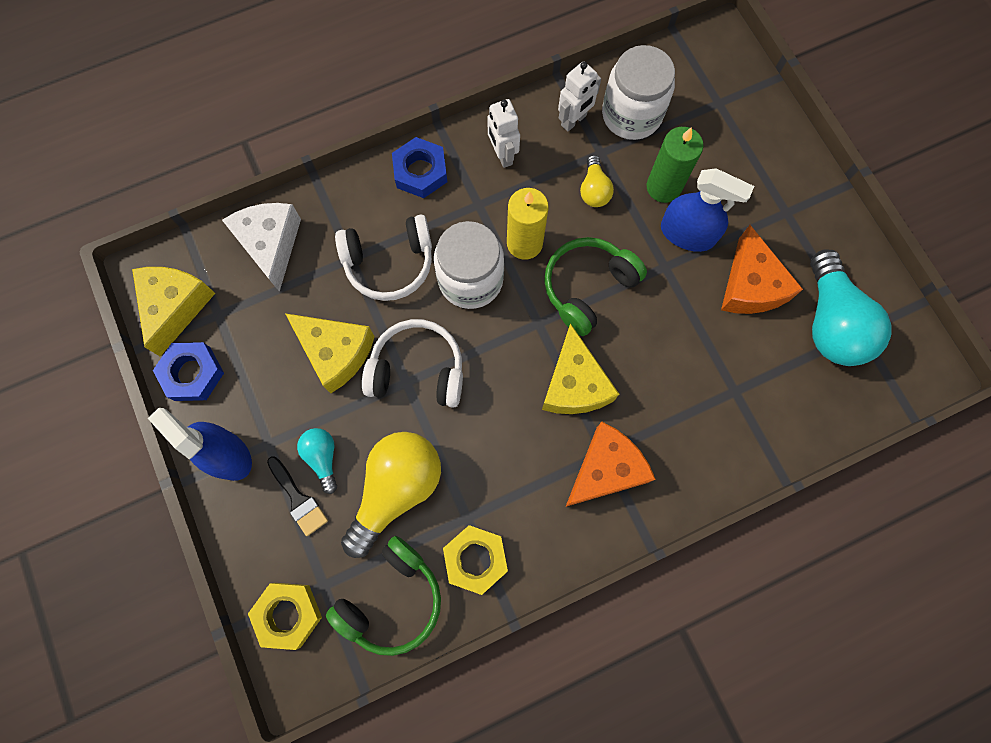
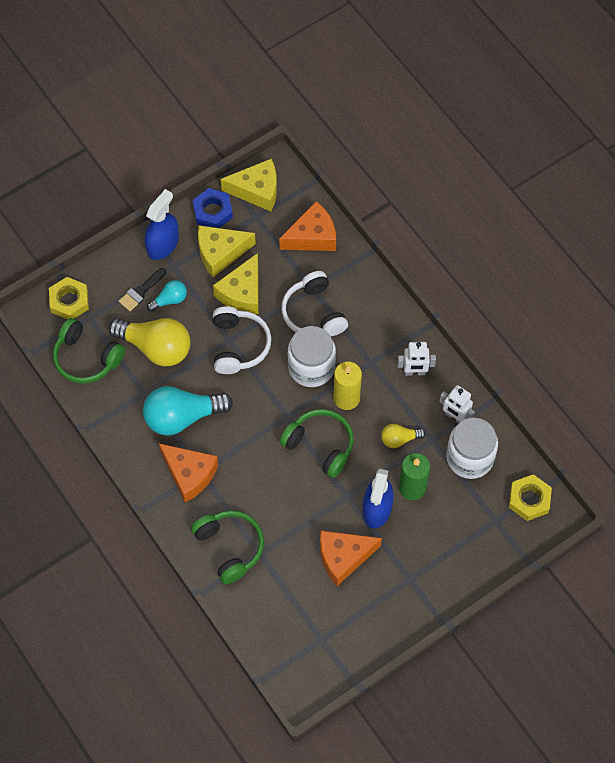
camera: 80 degrees right, 10 degrees down
white cheese [222,203,301,292] -> orange cheese [279,201,336,251]
blue nut [392,137,447,198] -> none
yellow nut [443,525,508,595] -> yellow nut moved to [509,474,552,521]
white robot [487,99,520,168] -> white robot turned 150 degrees counterclockwise [397,342,436,376]
yellow cheese [542,323,619,414] -> yellow cheese moved to [198,225,256,277]
turquoise light bulb [810,249,892,366] -> turquoise light bulb moved to [143,386,233,436]
none -> green headphones [191,510,264,584]

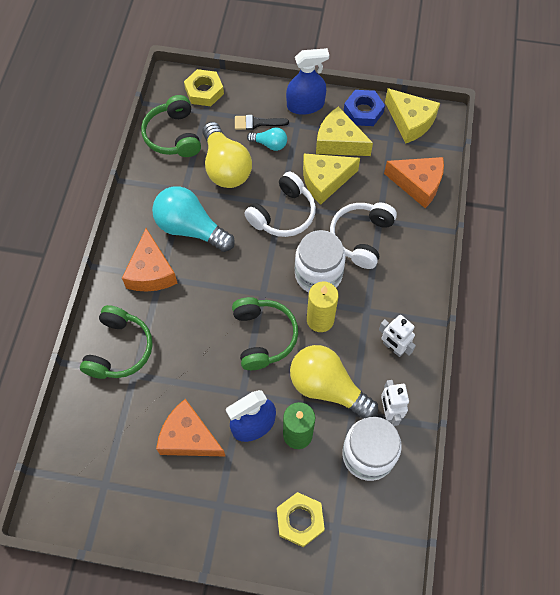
camera: 45 degrees right, 0 degrees up
yellow light bulb [381,424,426,448] -> yellow light bulb [290,345,378,419], size x2.00
yellow nut [509,474,552,521] -> yellow nut moved to [277,492,325,547]

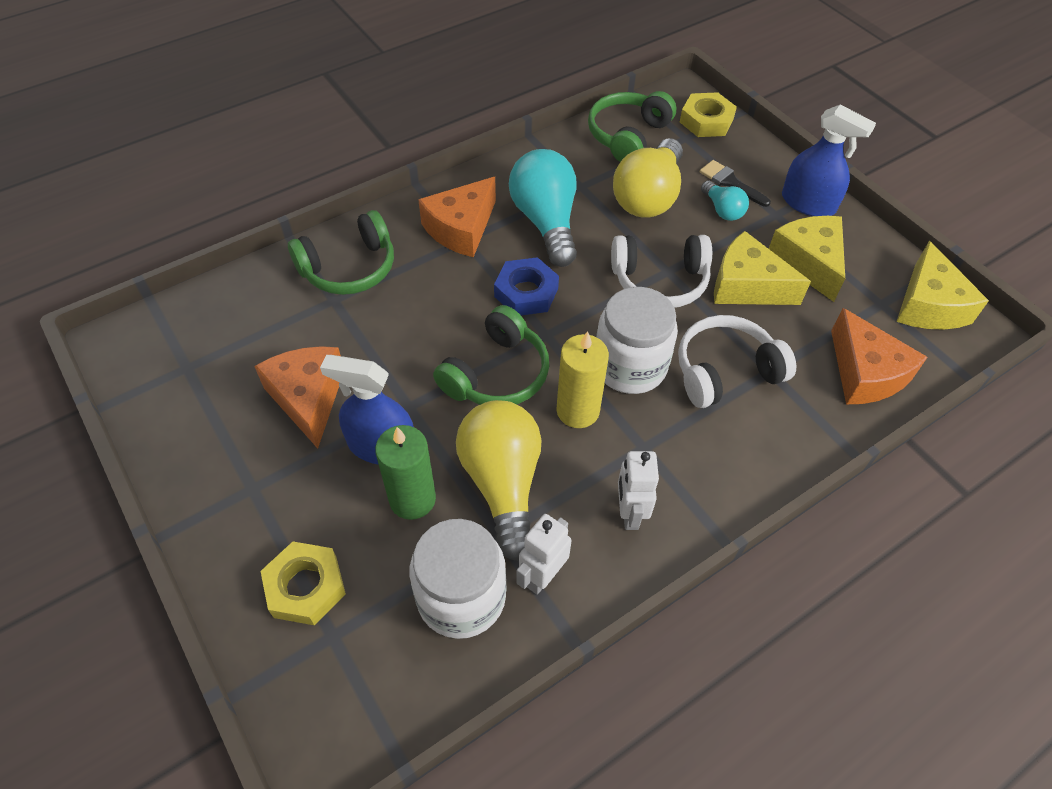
camera: 45 degrees right, 10 degrees down
blue nut [344,90,385,126] -> blue nut moved to [494,257,559,315]

